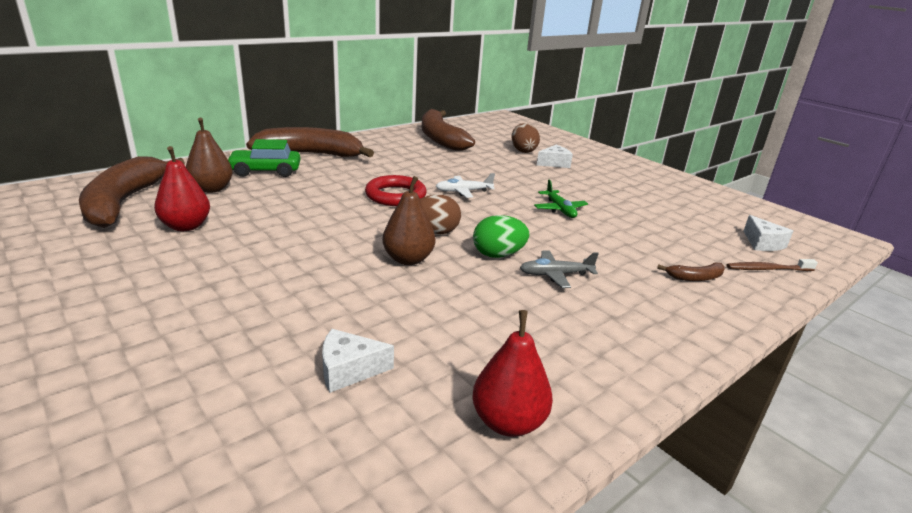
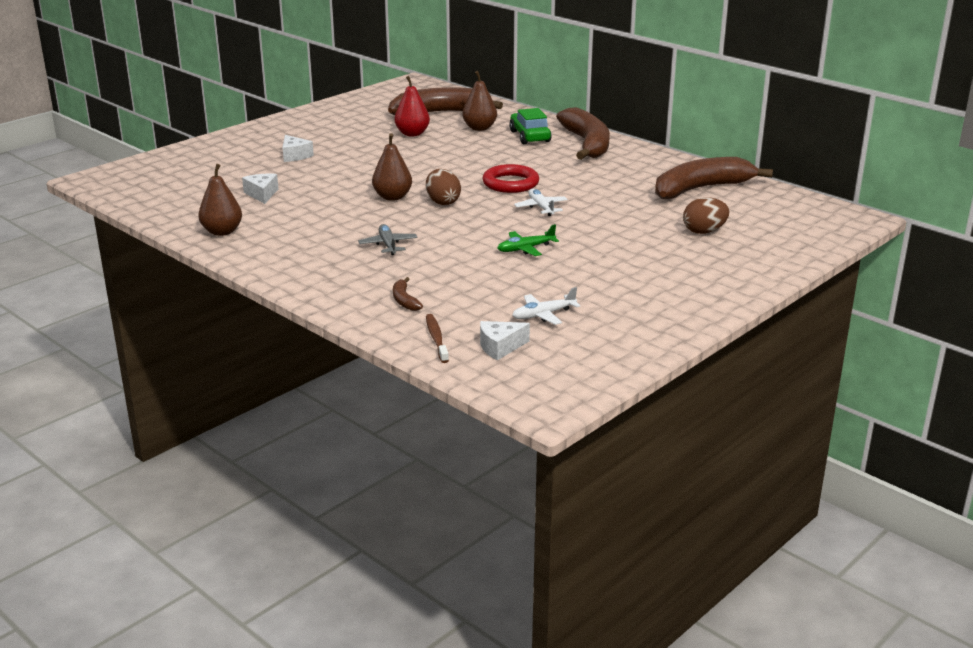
camera: 85 degrees right, 0 degrees up
red pear [472,310,553,437] -> brown pear [198,164,242,236]
green egg [473,215,529,258] -> none
white cheese [537,145,573,168] -> white cheese moved to [282,135,314,162]
none -> white plane [512,287,580,325]

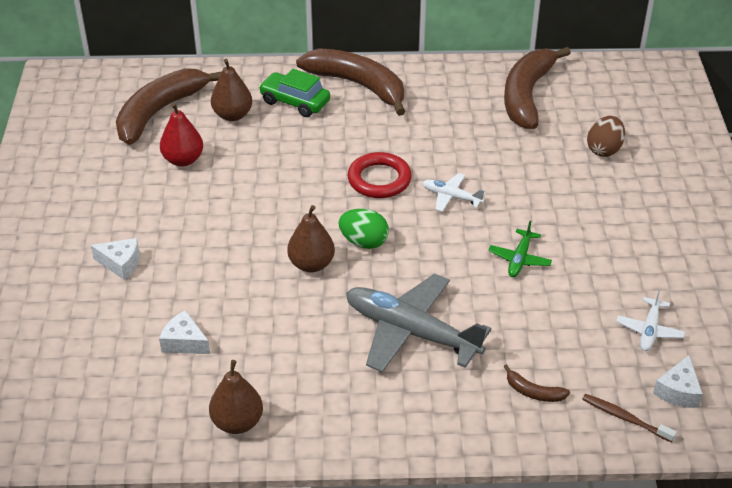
camera: 45 degrees left, 15 degrees up
grey plane [358,224,417,255] -> grey plane [346,274,492,372], size x2.10
brown egg [426,169,461,205] -> green egg [338,209,389,249]

